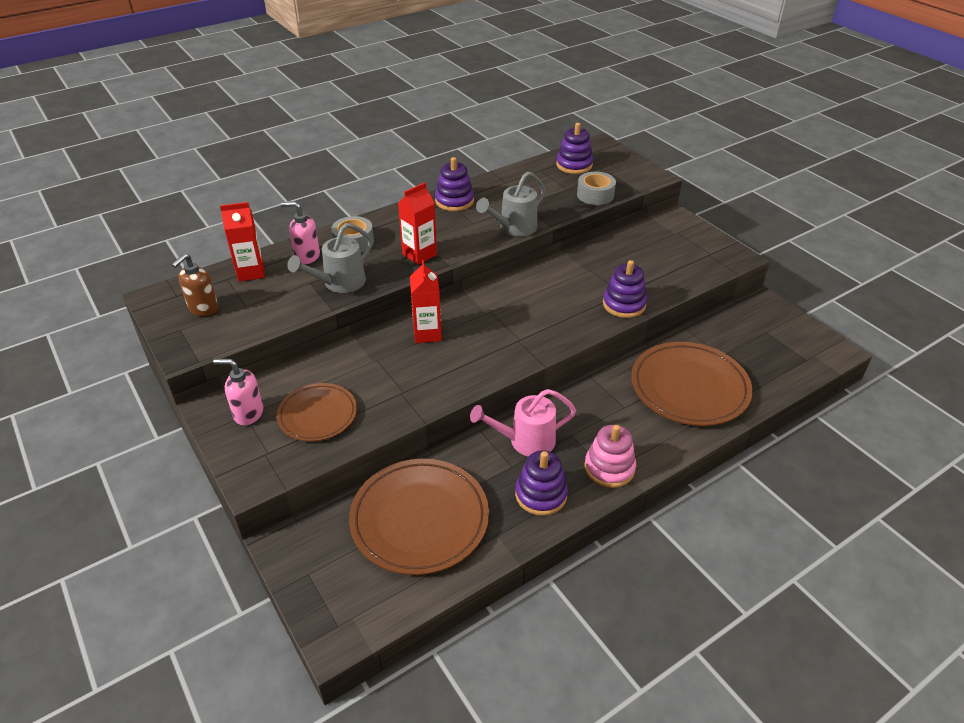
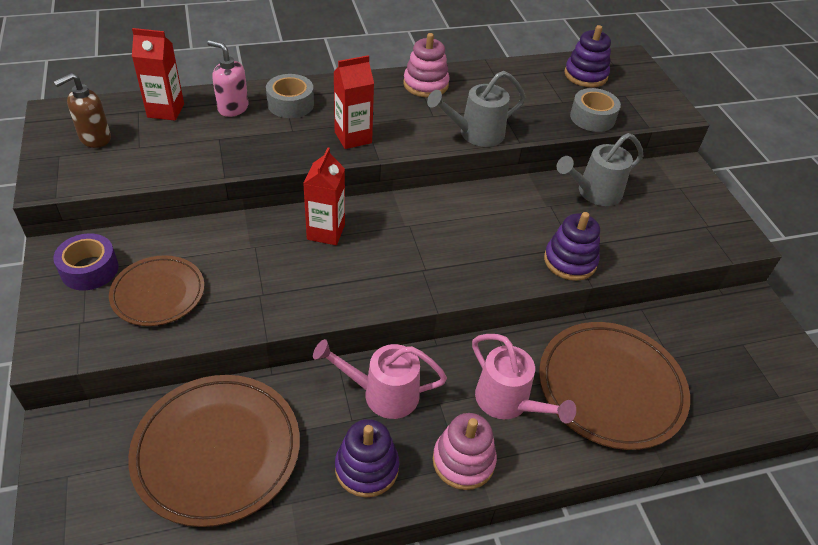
camera: 15 degrees right, 5 degrees up
pink soap dispenser [213,359,263,425] -> purple tape [53,233,118,290]
grey watering can [287,223,372,293] -> grey watering can moved to [557,133,643,206]
purple stacking toy [435,157,474,211] -> pink stacking toy [403,33,450,98]
none -> pink watering can [472,334,576,424]

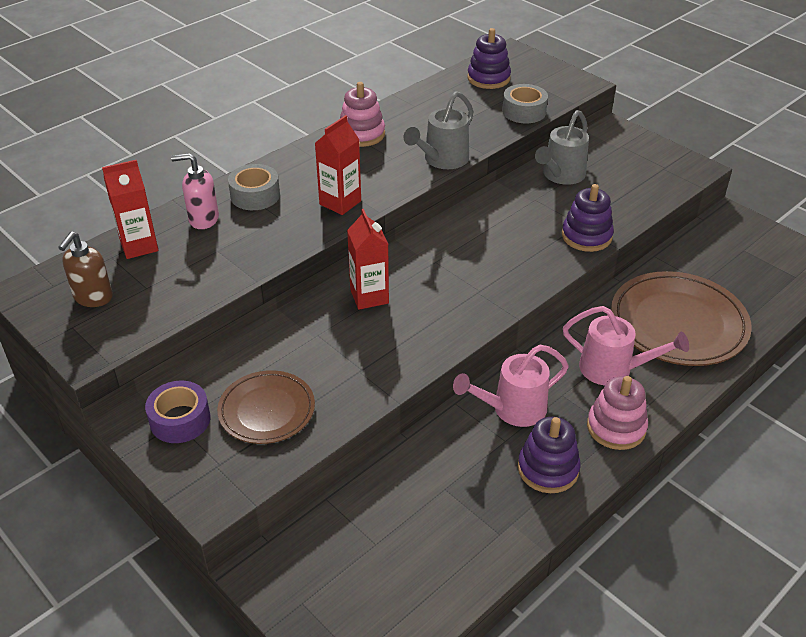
camera: 25 degrees left, 5 degrees down
brown plate [128,375,300,527] -> none

